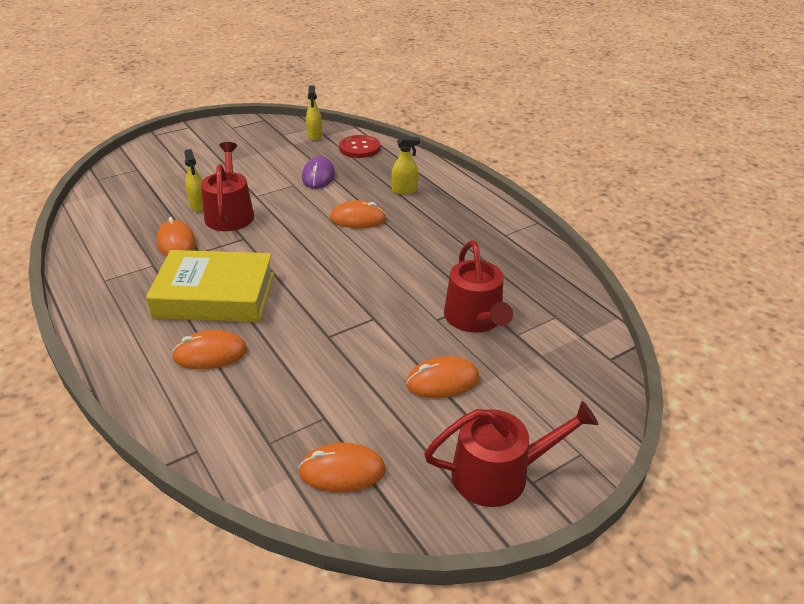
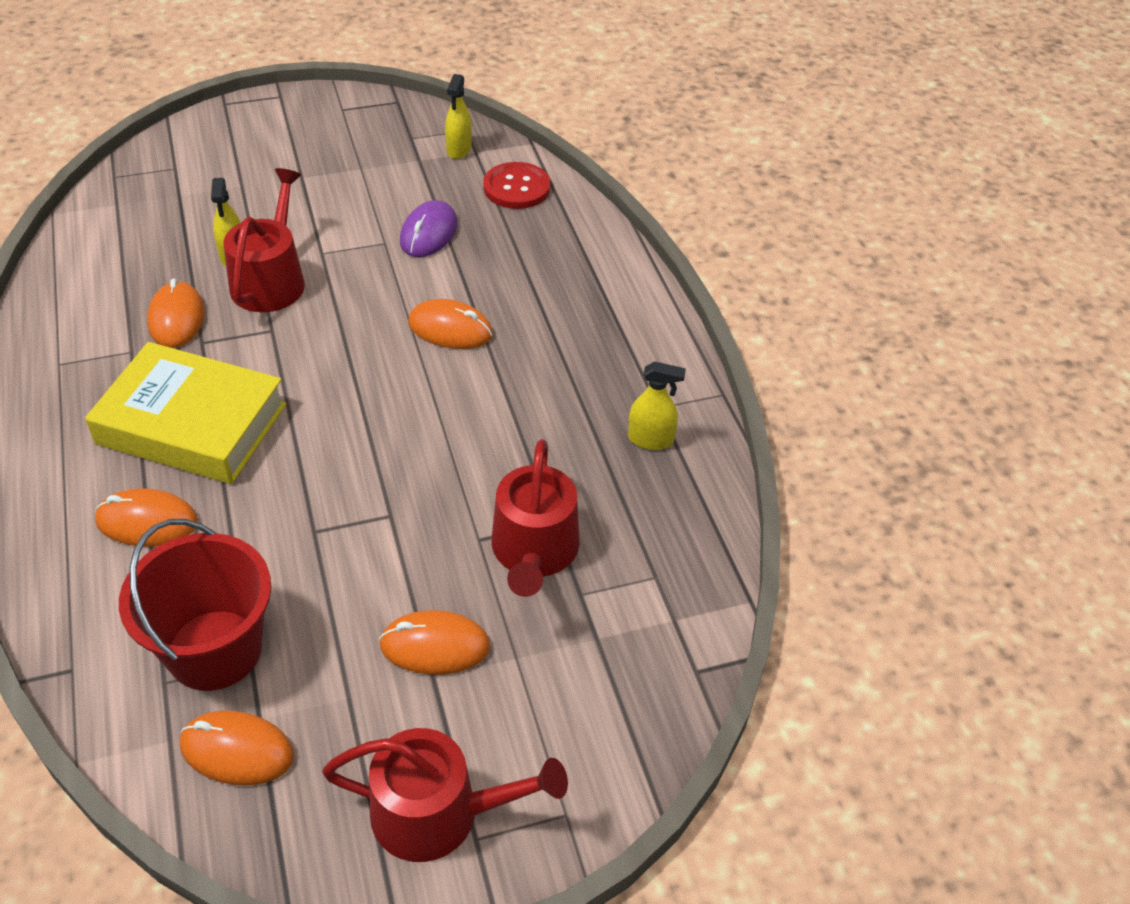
camera: 15 degrees right, 10 degrees up
yellow spray bottle [391,136,420,195] -> yellow spray bottle moved to [628,361,686,450]
none -> red bucket [119,519,272,691]

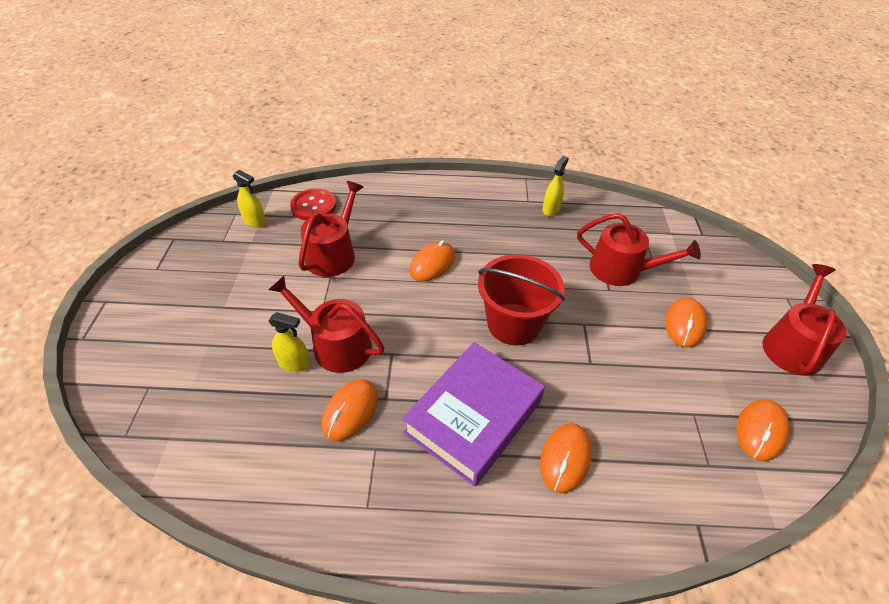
camera: 70 degrees left, 0 degrees up
yellow book [85,342,286,484] -> purple book [402,342,545,487]
red bucket [119,519,272,691] -> red bucket moved to [478,254,565,345]
orange mouse [147,278,205,348] -> orange mouse turned 75 degrees counterclockwise [322,379,378,442]
purple mouse [400,200,457,257] -> red watering can [298,181,364,277]

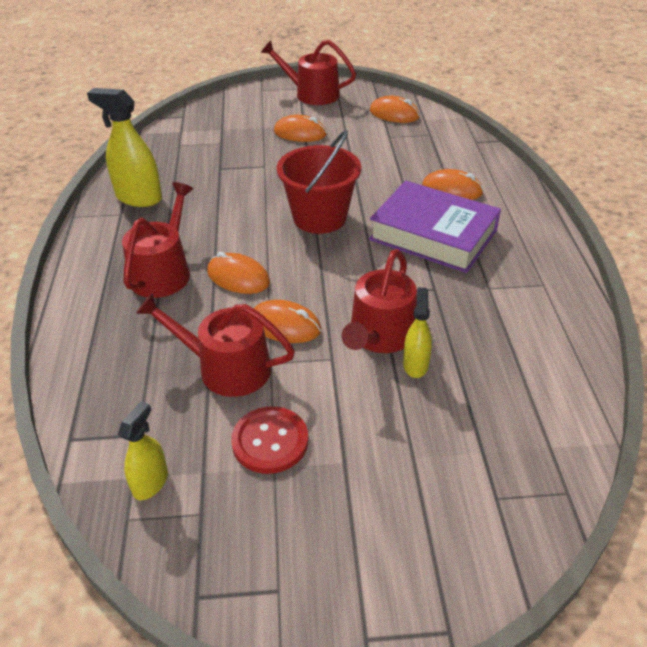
camera: 95 degrees left, 5 degrees down
red button [290,189,336,221] -> red button moved to [231,406,308,474]
orange mouse [322,379,378,442] -> orange mouse moved to [253,300,321,343]
yellow spray bottle [542,156,569,216] -> yellow spray bottle [87,88,162,207], size x1.70
red watering can [577,213,701,286] -> red watering can moved to [122,182,193,298]

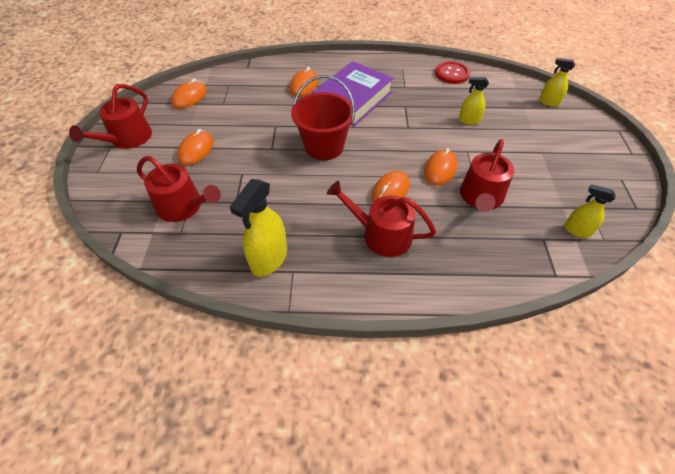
camera: 85 degrees left, 10 degrees up
red button [231,406,308,474] -> red button moved to [435,61,470,84]
red watering can [342,249,417,353] -> red watering can moved to [137,156,221,222]
none -> yellow spray bottle [539,58,575,107]

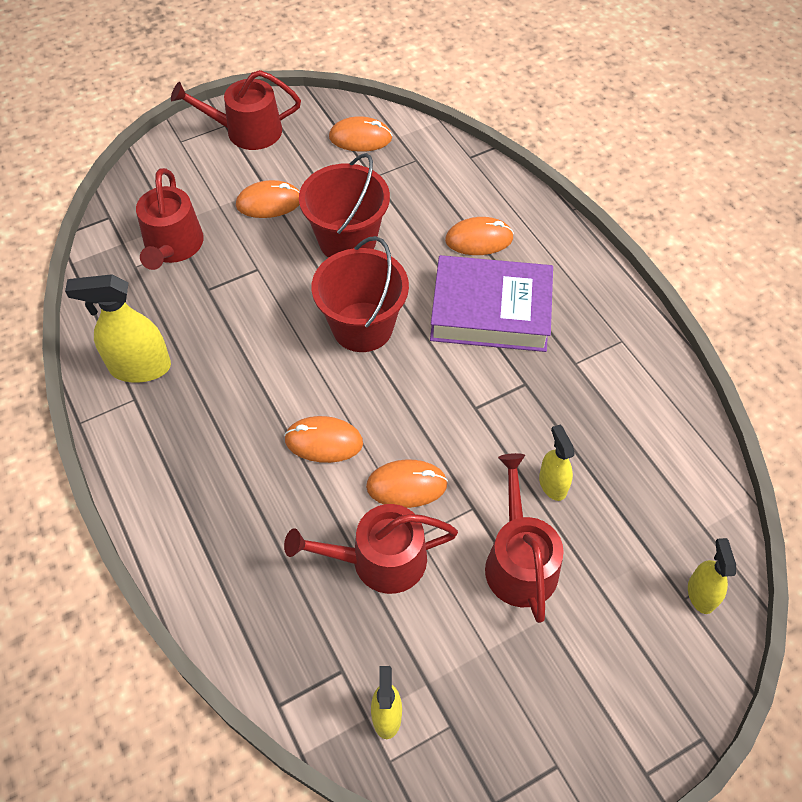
camera: 60 degrees right, 5 degrees up
red watering can [327,181,436,257] -> red watering can moved to [485,453,564,623]
red button [435,61,470,84] -> none
none -> red bucket [299,153,390,258]

